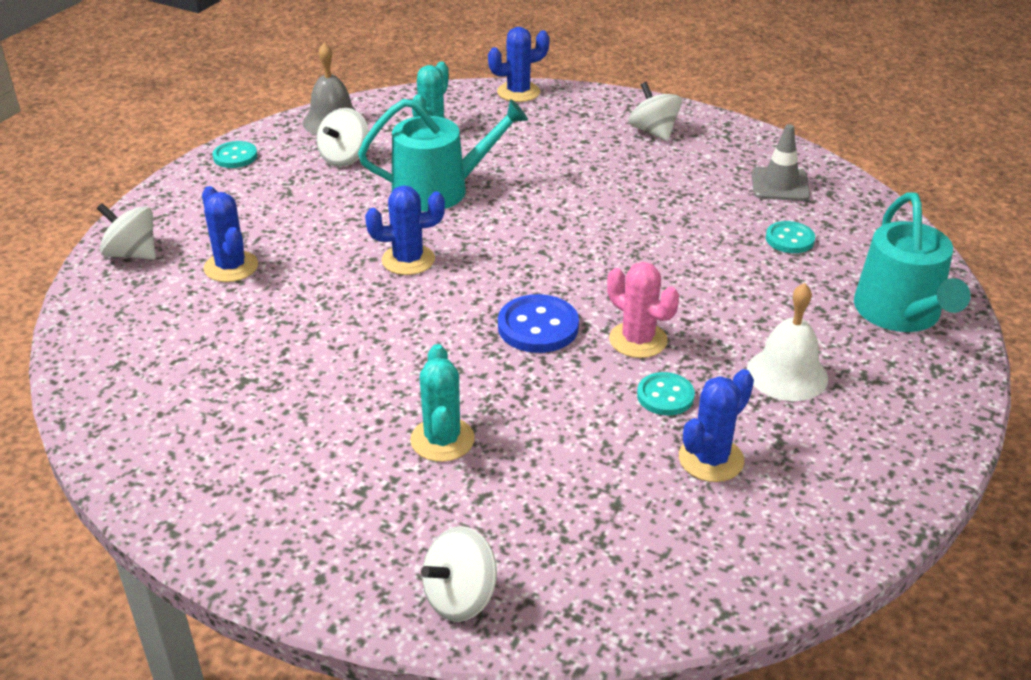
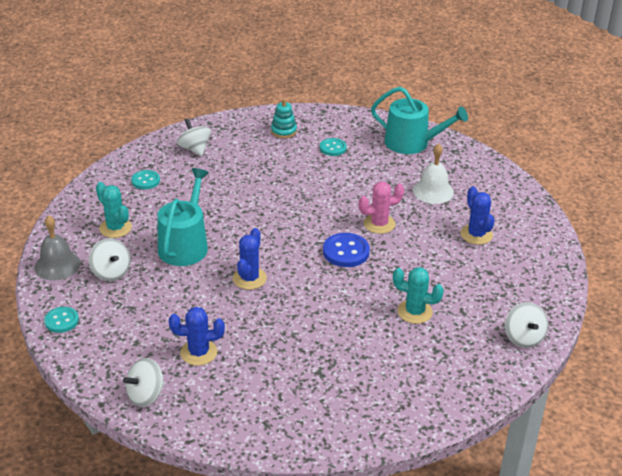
camera: 65 degrees left, 0 degrees up
blue cactus [488,27,550,102] -> none
white spinning top [628,82,682,141] -> white spinning top turned 60 degrees clockwise [177,118,211,156]
turquoise button [637,372,695,416] -> turquoise button moved to [131,170,160,189]
grey traffic cone [752,124,810,201] -> turquoise stacking toy [271,99,297,138]

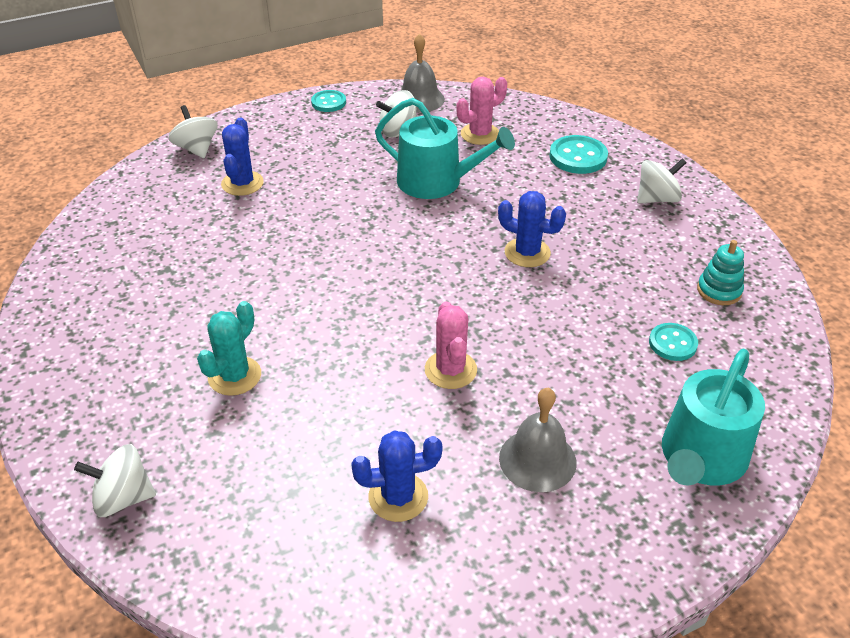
camera: 100 degrees right, 5 degrees up
turquoise cactus [96,182,132,238] -> pink cactus [456,77,507,145]
turquoise button [131,170,160,189] -> turquoise button [549,135,608,174], size x1.53
blue cactus [233,228,267,290] -> blue cactus moved to [498,191,566,267]
blue button [323,233,370,267] -> none
white bell [413,144,454,204] -> grey bell [499,388,577,492]

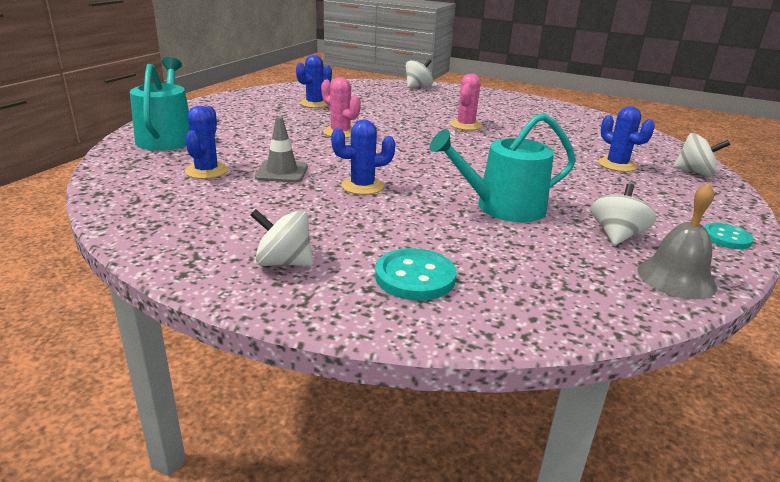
camera: 140 degrees right, 15 degrees down
turquoise cactus [197,301,261,396] -> none
pink cactus [456,77,507,145] -> pink cactus moved to [450,74,482,130]
grey bell [499,388,577,492] -> none
white spinning top [637,158,687,203] -> white spinning top turned 75 degrees clockwise [250,209,313,266]
turquoise button [649,323,698,361] -> blue cactus [185,106,228,179]
turquoise stacking toy [697,240,744,305] -> none
none -> grey traffic cone [255,117,308,182]

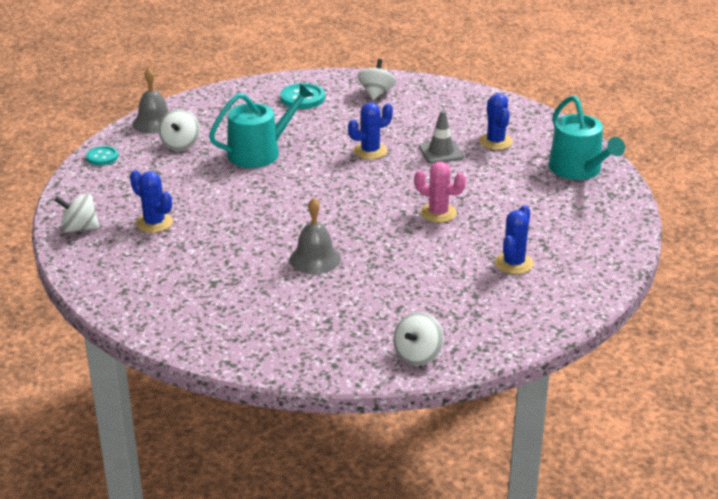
camera: 165 degrees right, 5 degrees up
white spinning top [250,209,313,266] -> white spinning top turned 75 degrees counterclockwise [357,59,396,100]
pink cactus [450,74,482,130] -> grey bell [289,198,341,274]

